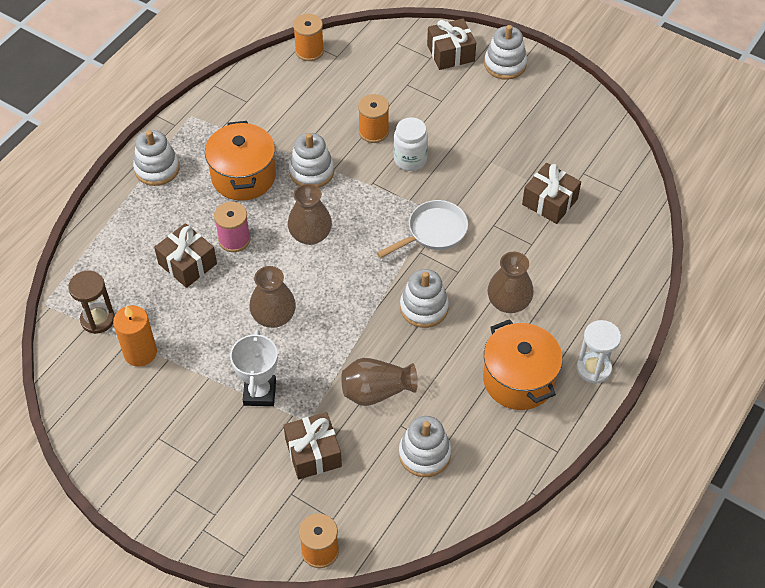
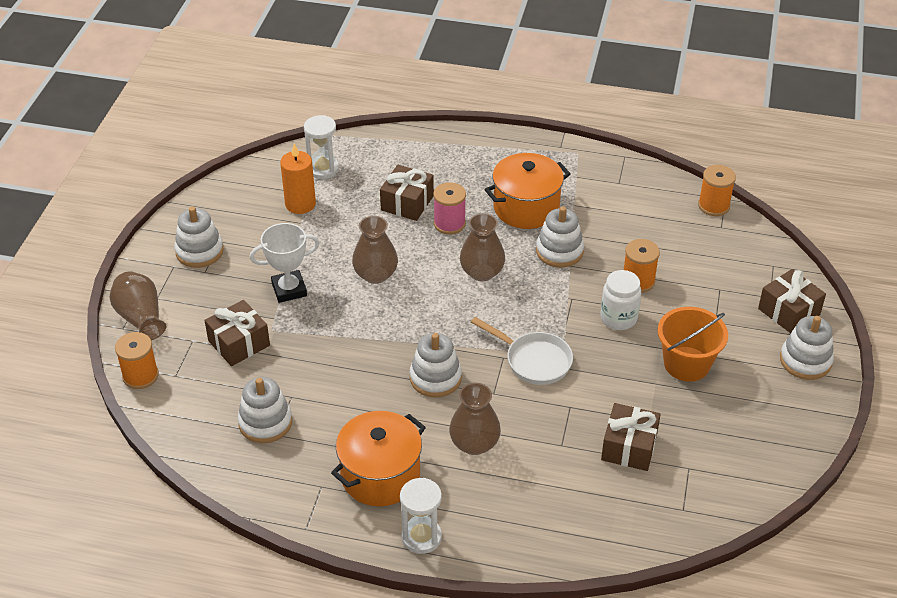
camera: 70 degrees right, 10 degrees down
brown hourglass [68,271,115,334] -> white hourglass [304,115,339,179]
white stacking toy [133,130,180,186] -> white stacking toy moved to [174,207,224,268]
brown vase [341,358,418,406] -> brown vase moved to [109,271,167,340]
none -> orange bucket [658,307,728,382]

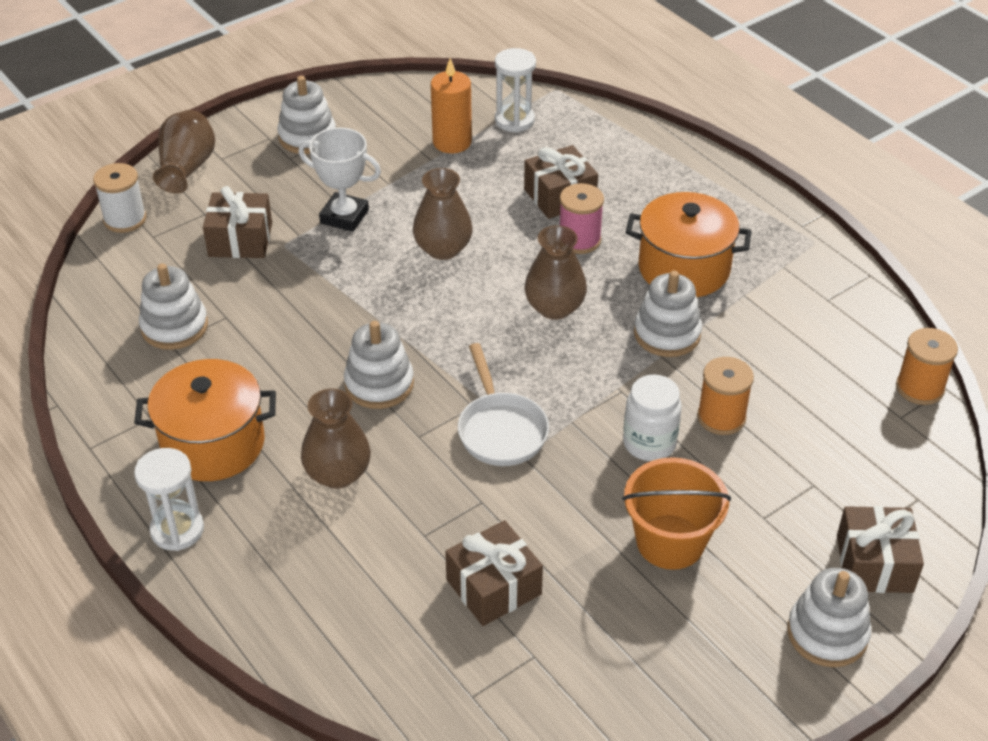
camera: 40 degrees right, 0 degrees up
orange spool [115,332,159,389] -> white spool [93,163,146,233]

